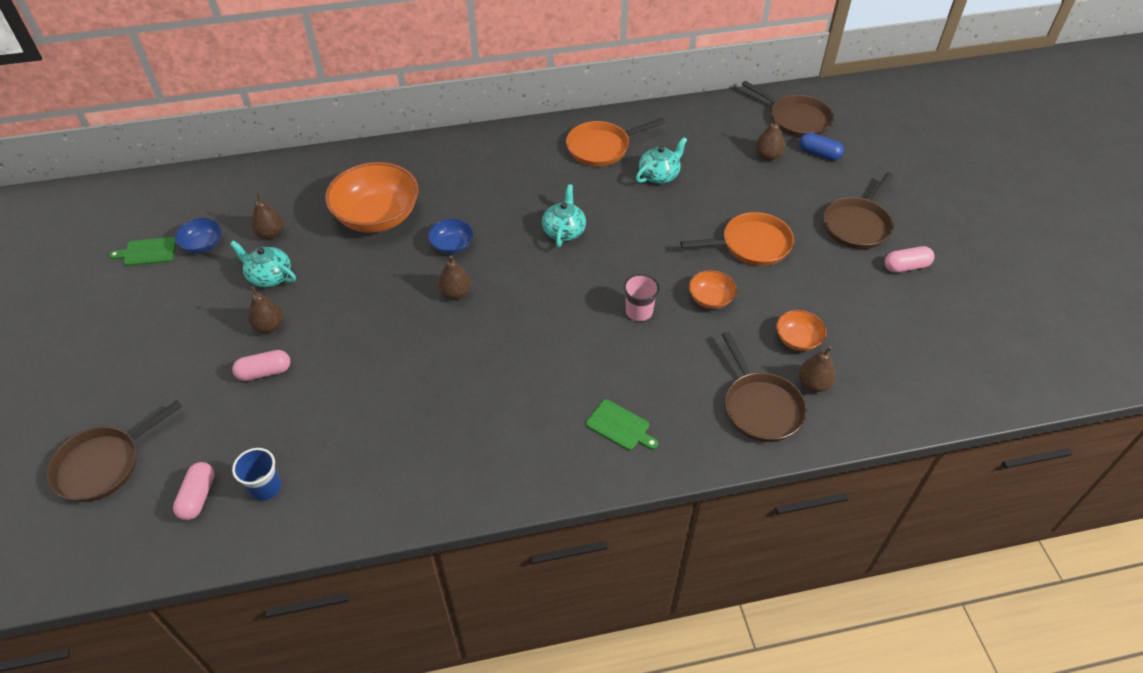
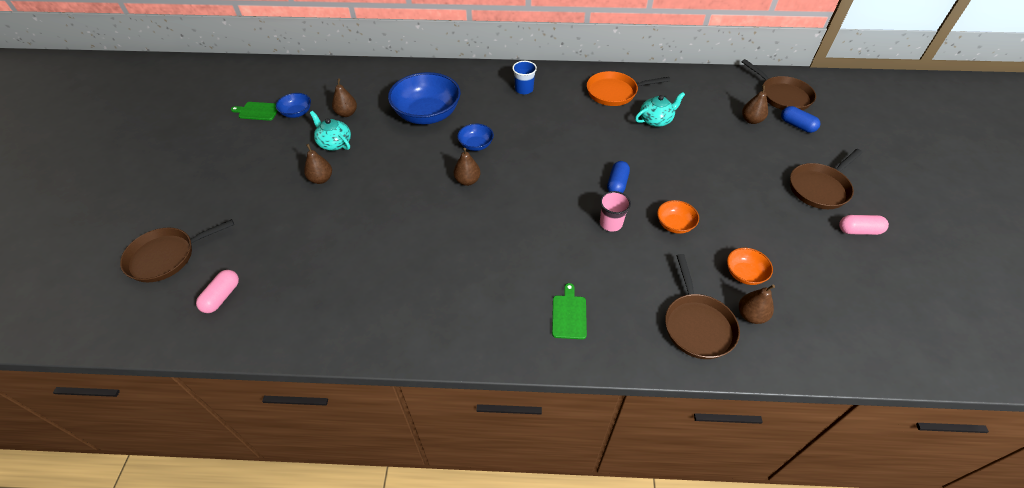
camera: 15 degrees right, 0 degrees up
pink capsule [232,350,290,381] -> none
blue cup [232,448,281,501] -> blue cup moved to [512,61,537,94]
orange bowl [325,162,419,233] -> blue bowl [388,72,461,124]
turquoise teapot [542,184,586,247] -> none
green cutting board [586,399,658,450] -> green cutting board turned 135 degrees counterclockwise [552,283,587,339]
orange pan [680,212,794,266] -> none
none -> blue capsule [607,161,630,193]

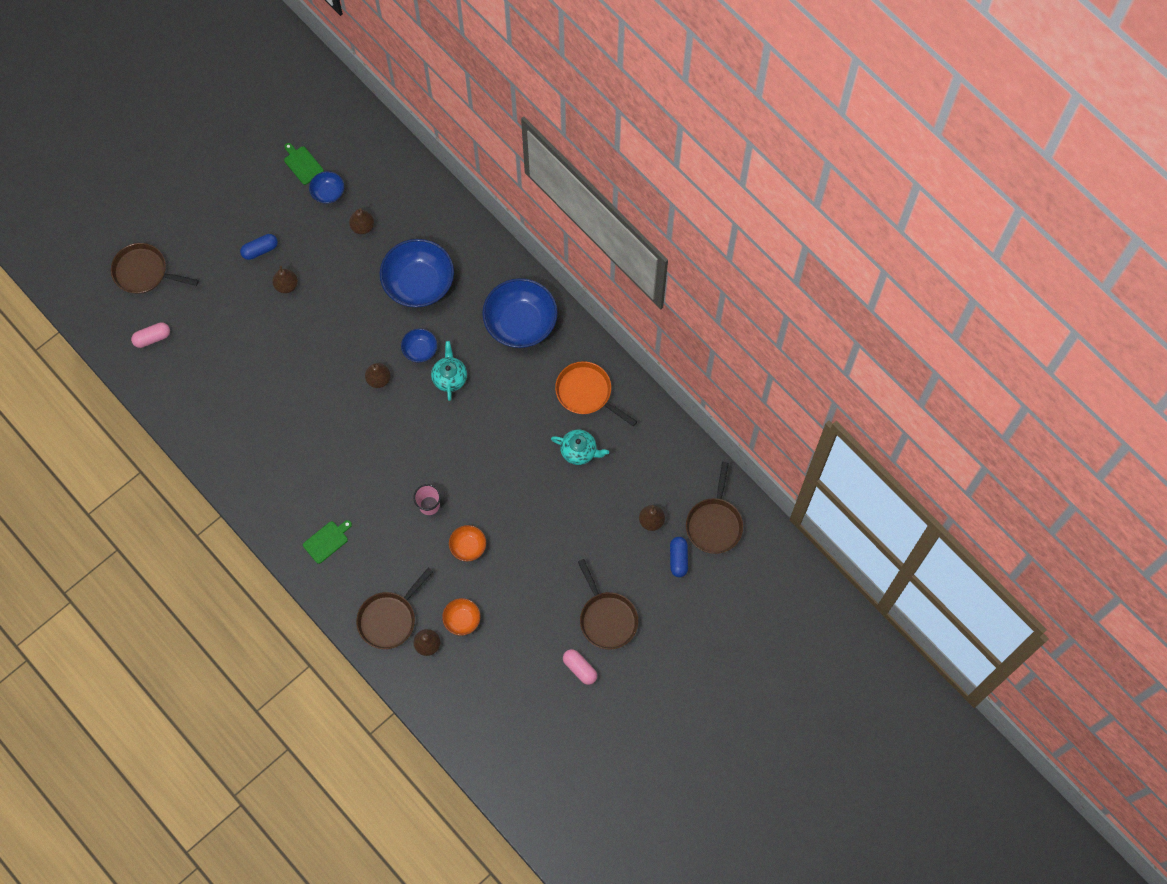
camera: 45 degrees right, 20 degrees up
turquoise teapot [310,111,351,151] -> turquoise teapot moved to [431,341,467,401]
blue cup [512,61,537,94] -> blue bowl [482,278,557,348]
blue capsule [607,161,630,193] -> blue capsule moved to [240,234,278,260]
brown pan [790,149,862,209] -> brown pan turned 120 degrees counterclockwise [578,559,638,650]

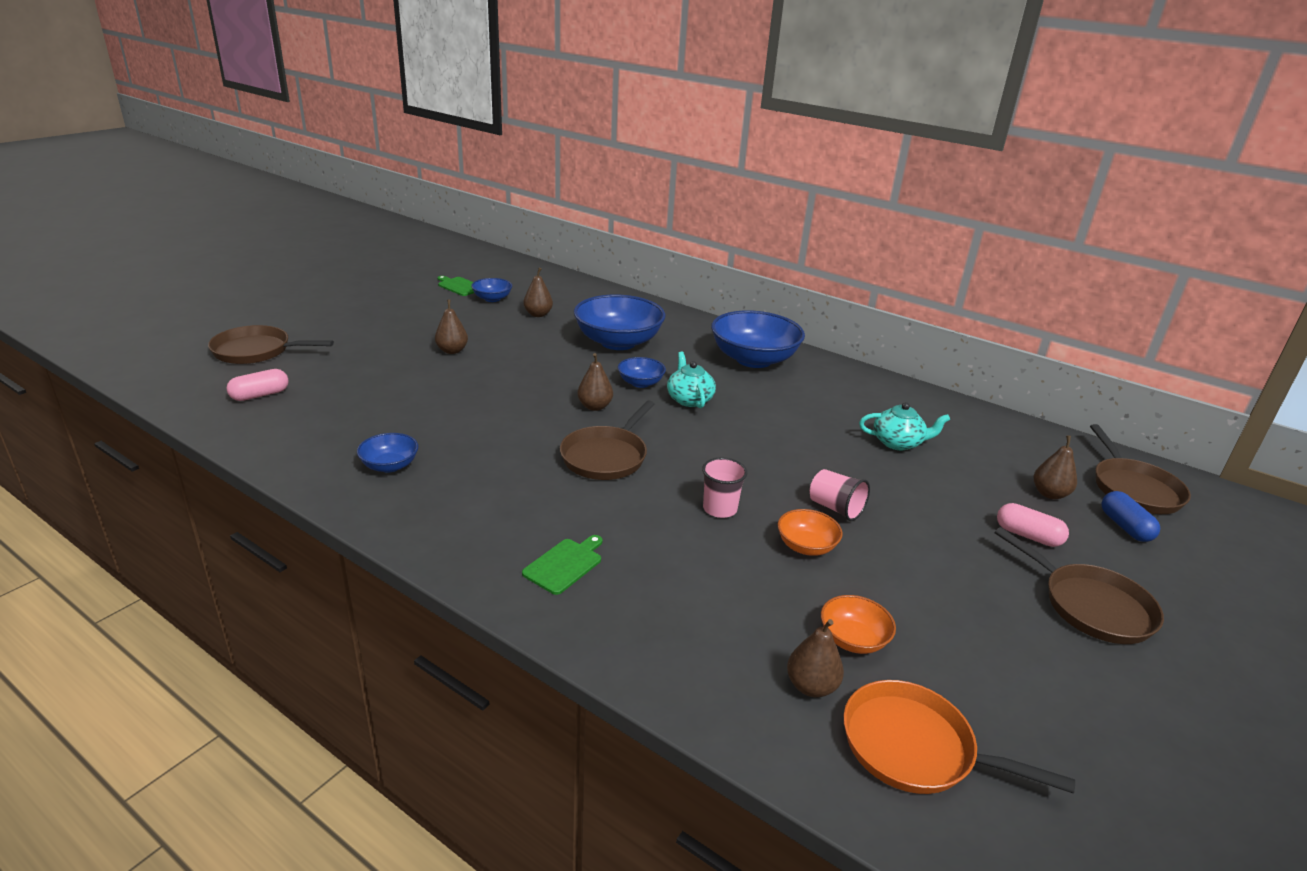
camera: 15 degrees left, 40 degrees down
blue capsule [240,234,278,260] -> none
brown pan [356,568,433,649] -> brown pan moved to [560,400,655,480]
orange pan [555,361,637,426] -> orange pan moved to [844,680,1075,794]
pink capsule [563,649,597,685] -> pink capsule moved to [997,503,1069,547]
none -> blue bowl [357,433,418,473]
none -> pink cup [810,469,870,521]

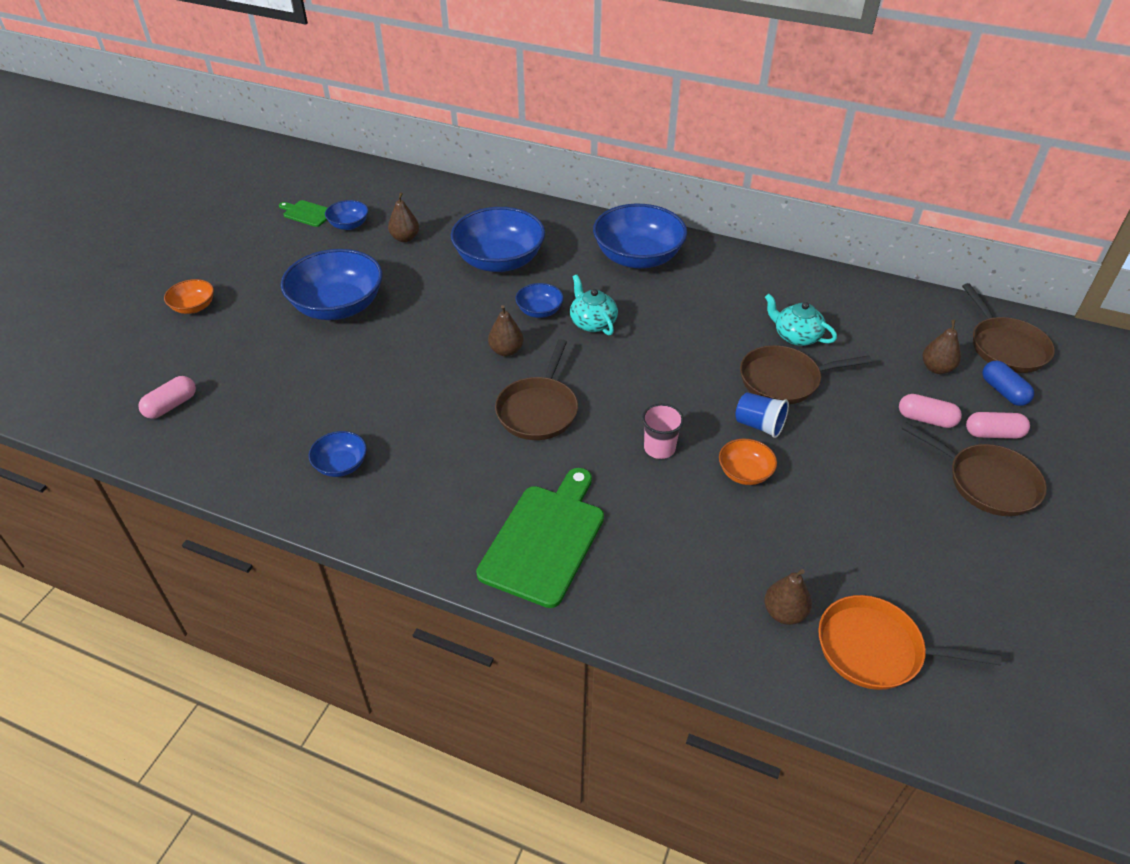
camera: 10 degrees left, 15 degrees up
brown pan [208,325,334,364] -> brown pan moved to [740,345,872,404]
brown pear [435,300,468,354] -> blue bowl [281,249,383,320]
green cutting board [522,535,603,595] -> green cutting board [476,468,604,608], size x2.00
pink cup [810,469,870,521] -> blue cup [735,392,789,438]
orange bowl [821,595,896,654] -> orange bowl moved to [164,279,214,314]
turquoise teapot [859,402,950,450] -> turquoise teapot turned 135 degrees counterclockwise [765,294,837,346]
none -> pink capsule [966,412,1030,439]

